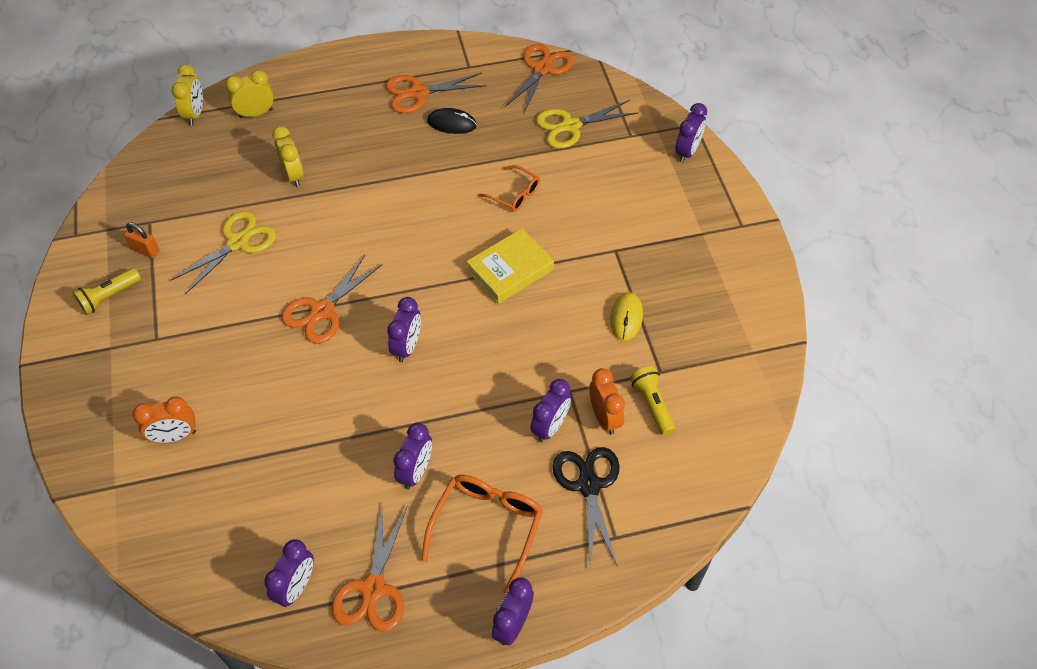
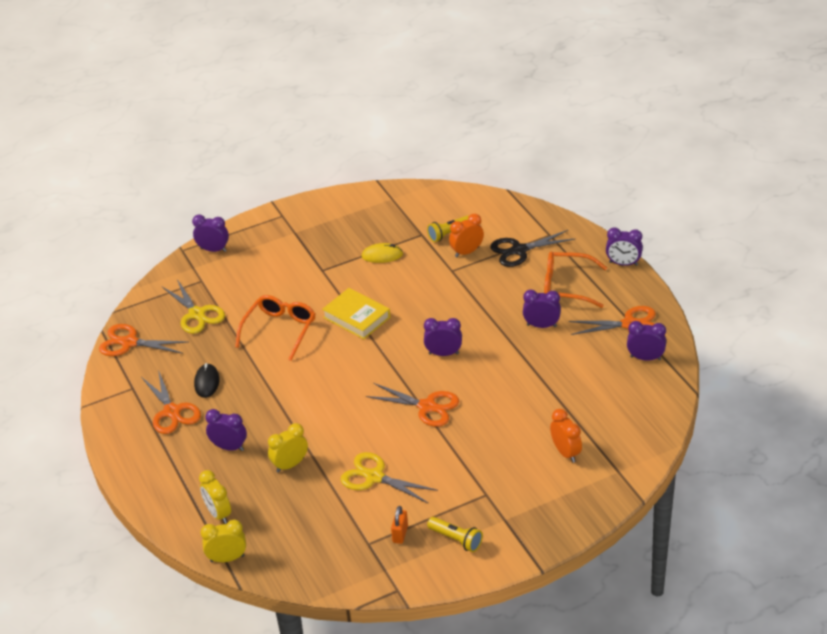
camera: 100 degrees left, 15 degrees down
orange glasses [478,165,540,212] -> orange glasses [235,295,315,361], size x1.64
purple clock [531,379,571,442] -> purple clock moved to [205,409,247,451]

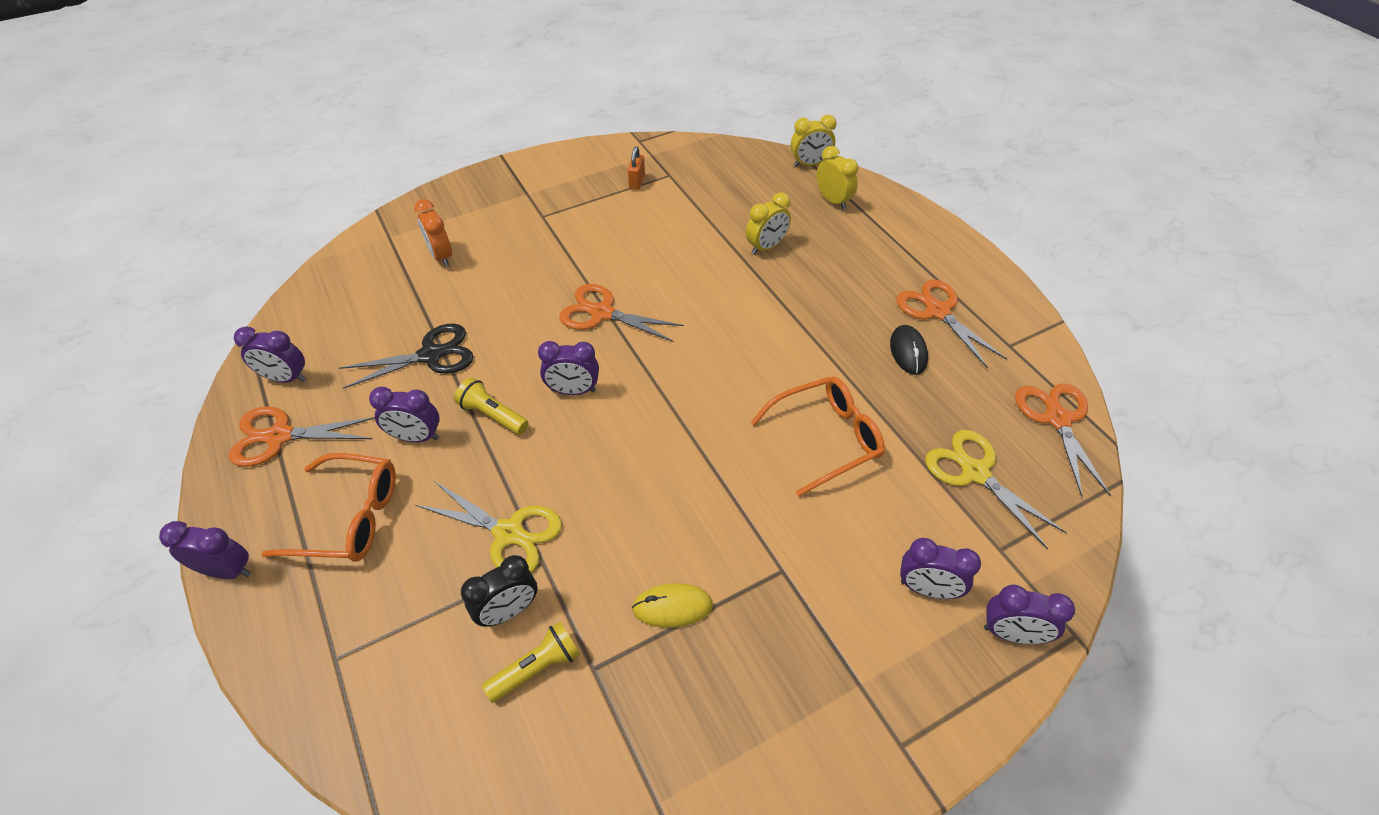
camera: 175 degrees right, 10 degrees up
orange scissors [99,324,188,356] -> orange scissors turned 105 degrees counterclockwise [1015,383,1111,497]
purple clock [205,409,247,451] -> purple clock moved to [900,538,981,599]
orange glasses [235,295,315,361] -> orange glasses turned 135 degrees counterclockwise [750,377,885,497]
yellow book [322,288,390,339] -> none
yellow scissors [340,452,438,504] -> yellow scissors moved to [416,481,562,572]
yellow flashlight [427,517,483,552] -> yellow flashlight moved to [454,377,528,435]
orange clock [449,214,484,257] -> black clock [461,555,538,627]
black scissors [490,230,575,267] -> black scissors moved to [339,324,474,389]

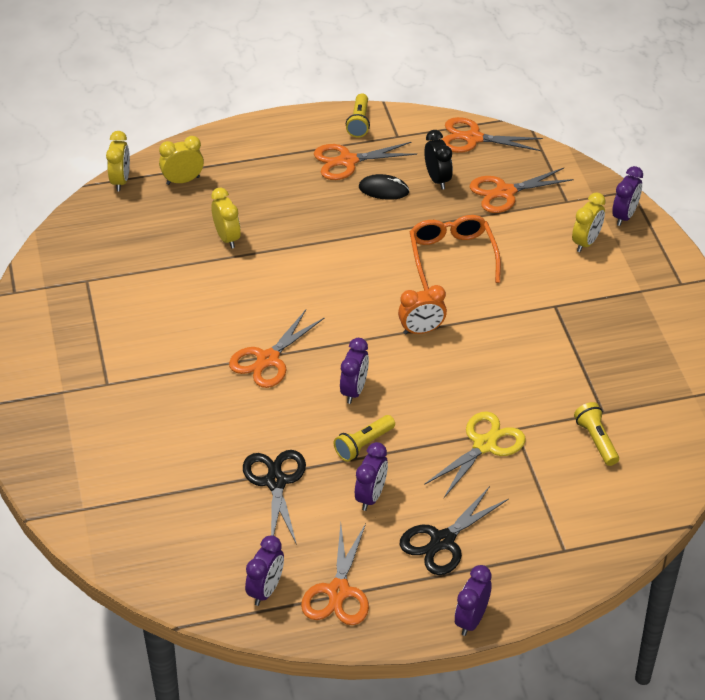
camera: 75 degrees left, 5 degrees down
orange glasses [261,453,396,562] -> black scissors [400,486,509,575]
orange clock [414,199,452,267] -> orange clock moved to [398,285,447,334]
black clock [461,555,538,627] -> black clock moved to [424,130,453,190]
orange padlock [628,146,645,190] -> none
yellow mouse [632,583,713,628] -> none
purple clock [900,538,981,599] -> yellow clock [572,192,606,252]
yellow scissors [925,430,1067,549] -> orange scissors [470,168,574,213]
none -> yellow flashlight [346,93,370,138]

